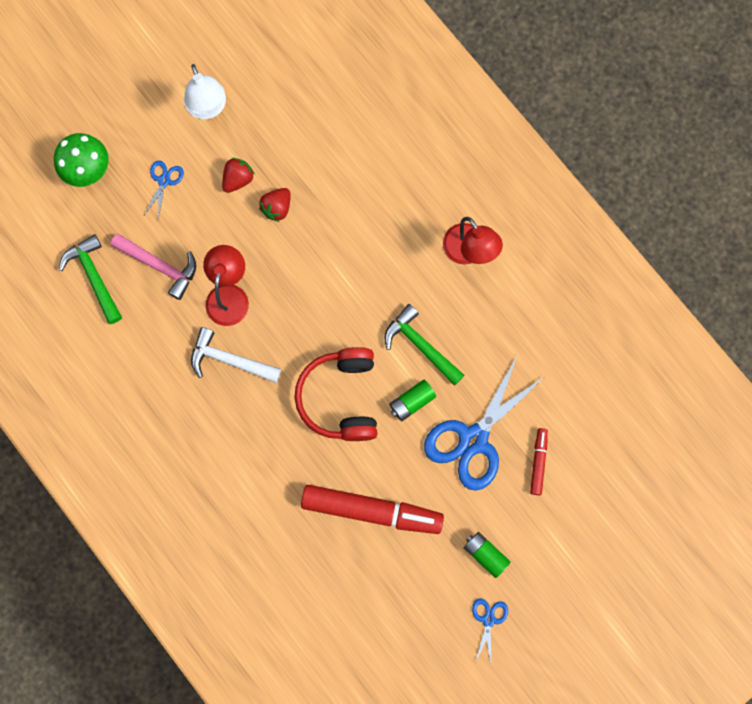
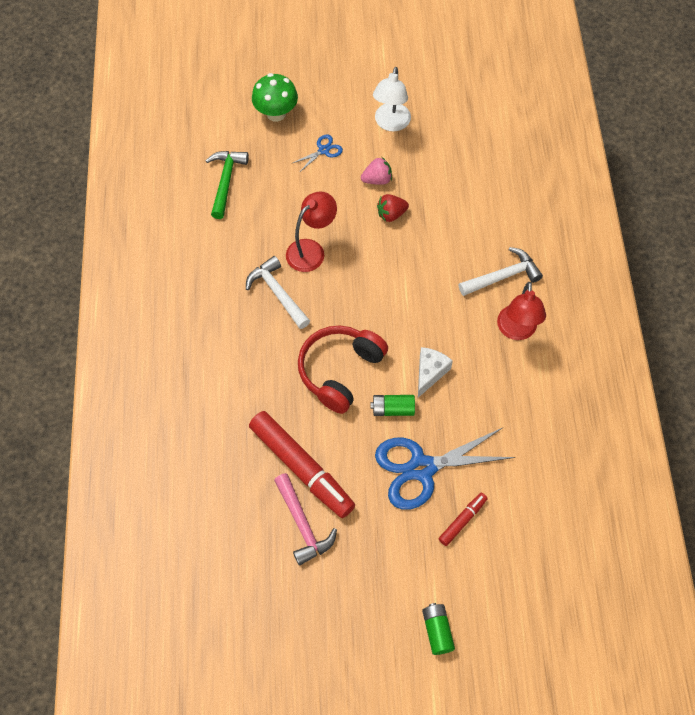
camera: 35 degrees right, 15 degrees down
pink hammer [111,234,196,300] -> pink hammer moved to [274,473,337,566]
red strawberry [222,158,254,193] -> pink strawberry [361,157,392,185]
green hammer [385,304,464,386] -> white cheese [418,347,453,398]
green battery [464,532,510,578] -> green battery moved to [422,603,455,655]
blue scissors [472,598,508,663] -> none
none -> white hammer [459,247,543,296]

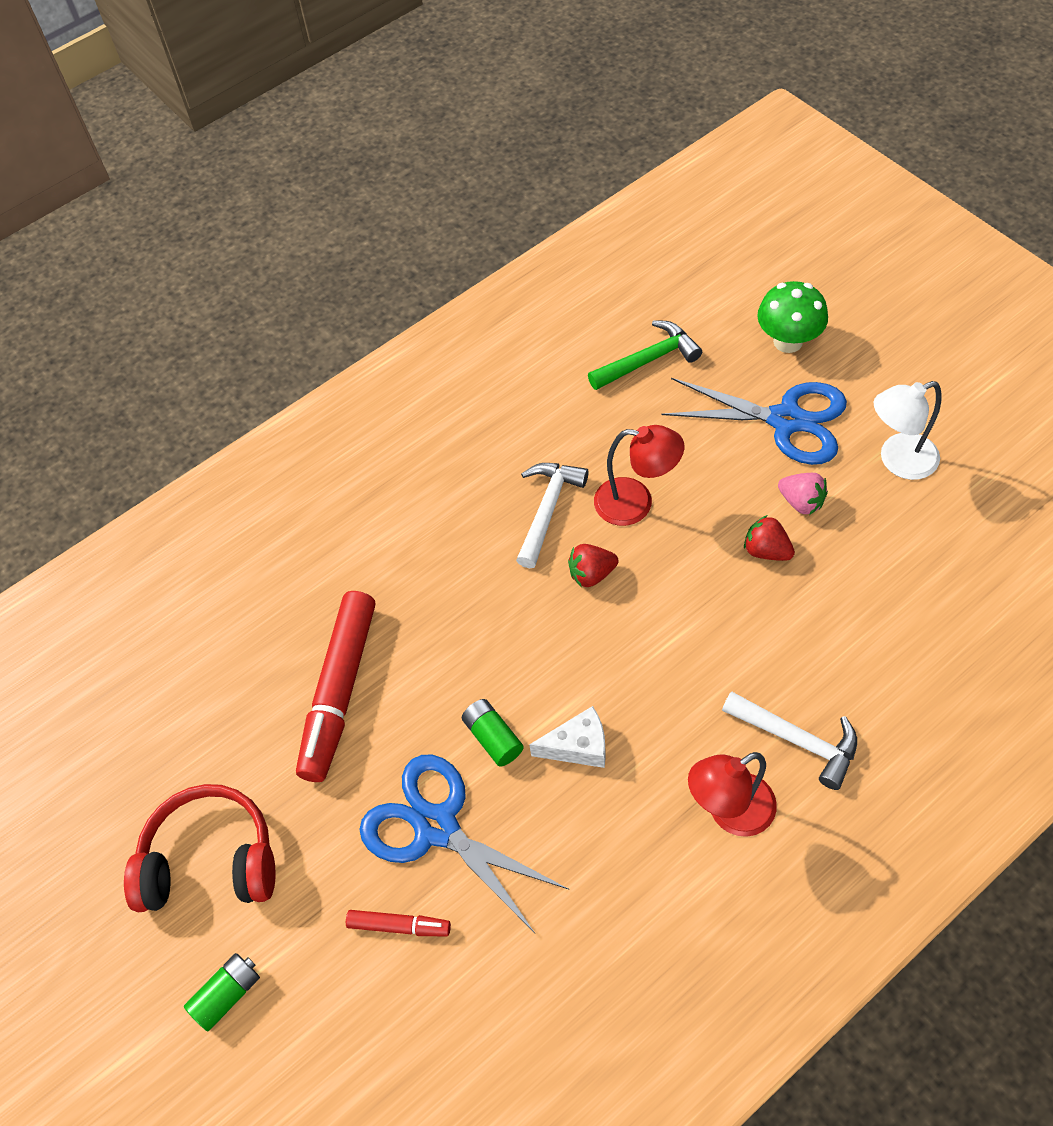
camera: 60 degrees right, 5 degrees down
pink hammer [274,473,337,566] -> none
blue scissors [291,135,343,173] -> blue scissors [661,378,847,465], size x2.23
red headphones [298,325,388,414] -> red headphones moved to [124,784,276,912]
none -> red strawberry [568,544,618,588]

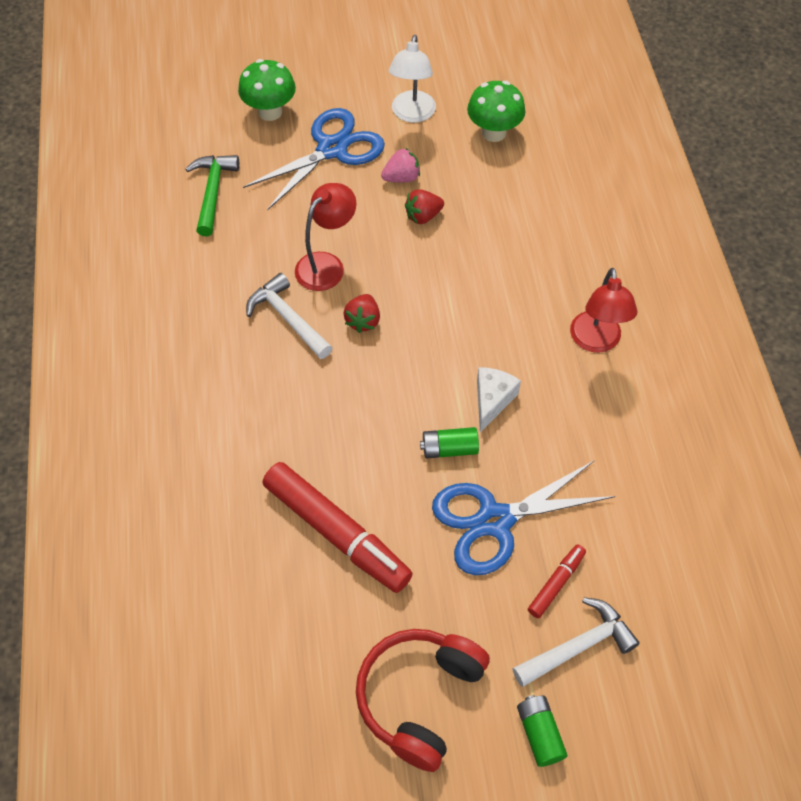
camera: 65 degrees left, 0 degrees up
white hammer [722,691,857,790] -> white hammer moved to [512,597,640,687]
none -> green mushroom [467,81,525,142]

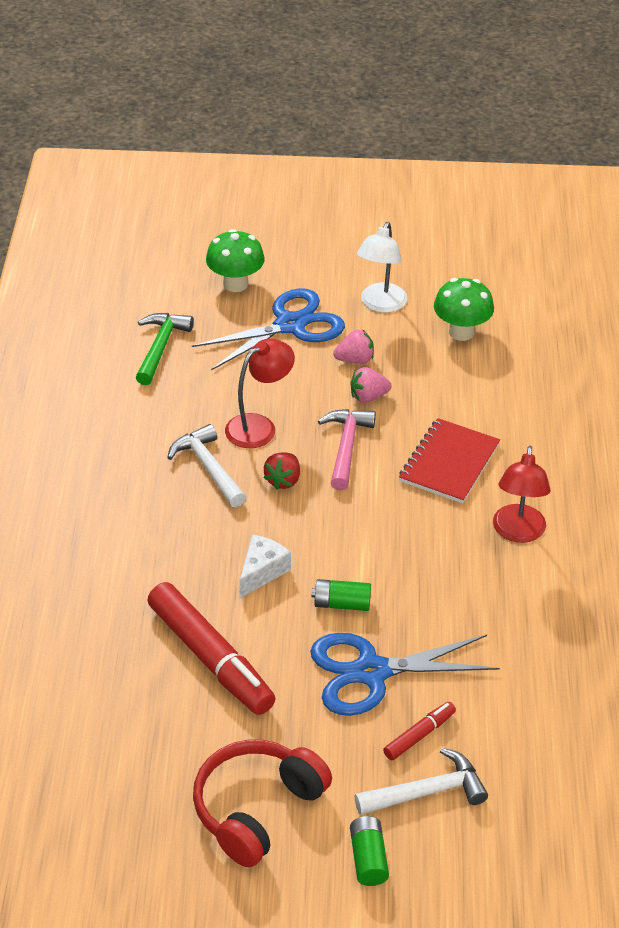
camera: 10 degrees right, 15 degrees down
red strawberry [405,189,444,224] -> pink strawberry [350,367,391,403]
white cheese [477,367,521,432] -> white cheese moved to [240,535,291,598]
none -> pink hammer [318,409,376,491]
none -> red notebook [399,418,500,503]

